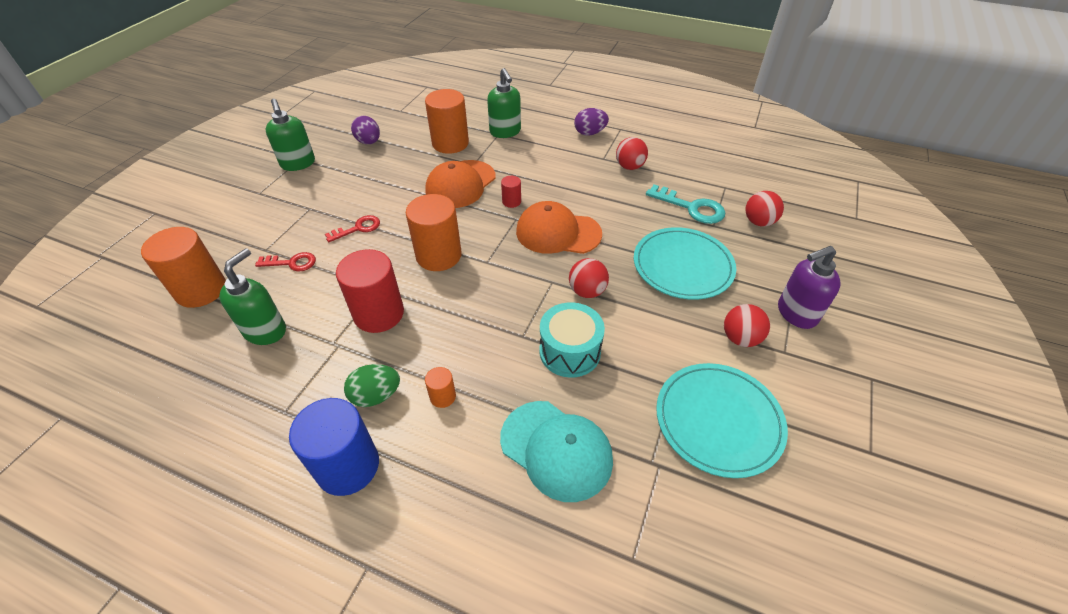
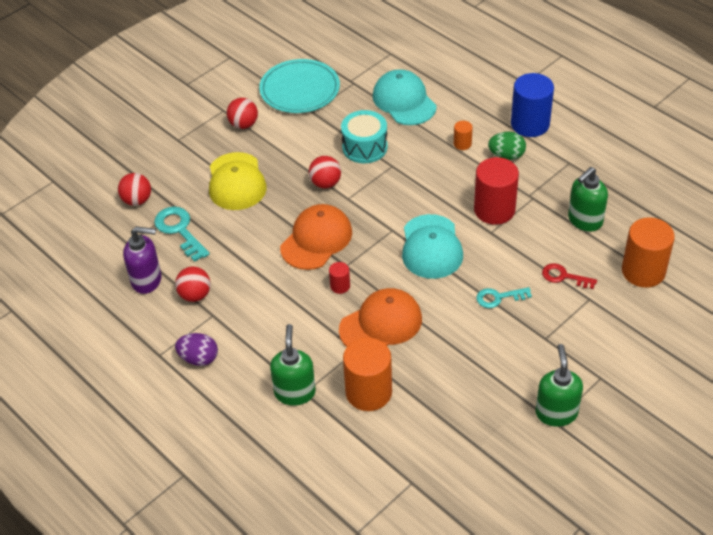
camera: 155 degrees left, 0 degrees up
red key [325,215,380,242] -> turquoise key [476,287,532,308]
purple egg [351,116,380,144] -> none
orange cylinder [406,194,462,271] -> turquoise cap [402,214,463,279]
orange cap [516,201,602,254] -> orange cap turned 90 degrees counterclockwise [280,204,352,270]
turquoise plate [634,227,736,300] -> yellow cap [209,152,267,210]
purple soap dispenser [778,246,841,329] -> purple soap dispenser moved to [123,227,162,294]

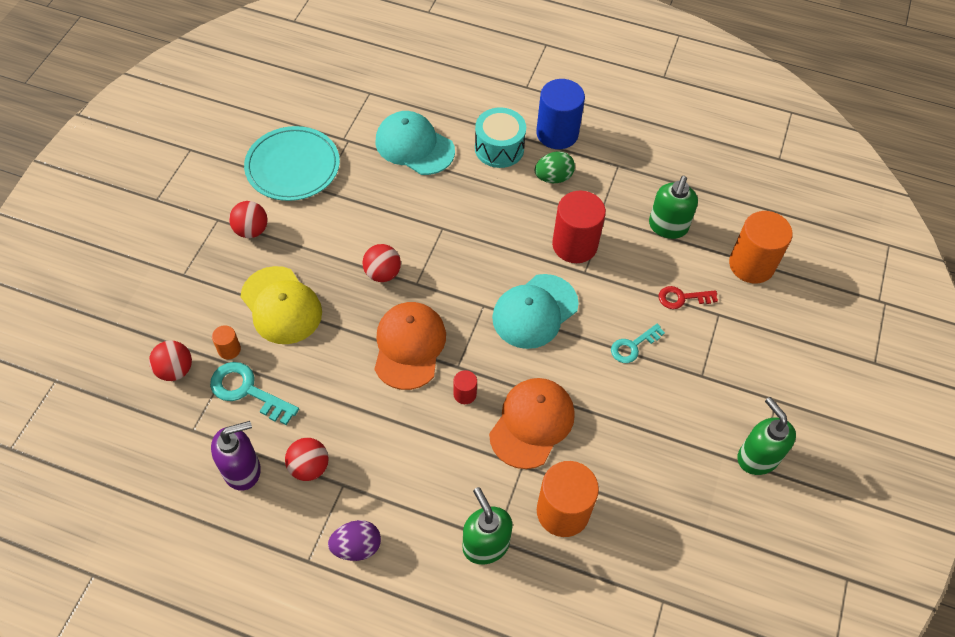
camera: 30 degrees left, 10 degrees up
turquoise drum [341,110,388,163] -> turquoise drum moved to [475,107,526,168]
turquoise cap [402,214,463,279] -> turquoise cap turned 75 degrees clockwise [492,274,579,349]
orange cylinder [454,121,473,150] -> orange cylinder moved to [212,325,241,359]

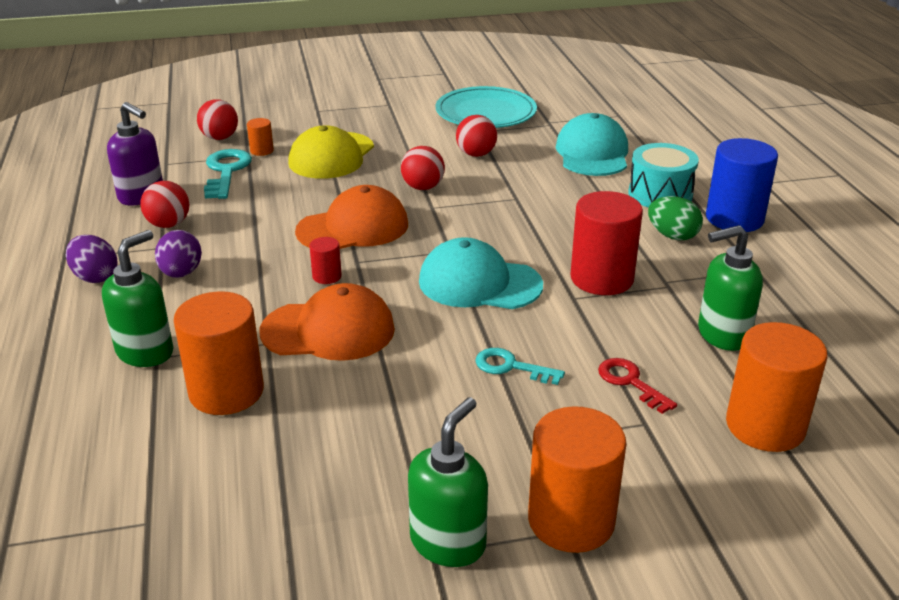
camera: 60 degrees right, 25 degrees down
red ball [229,201,268,238] -> red ball moved to [456,115,497,157]
none -> purple egg [155,230,202,278]
none -> orange cylinder [528,406,626,553]

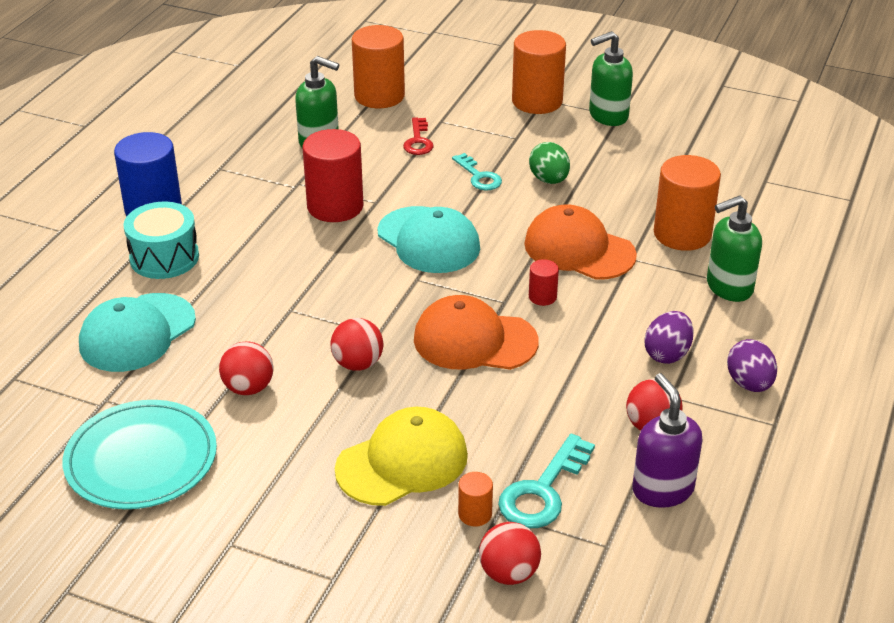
camera: 145 degrees left, 5 degrees up
green egg [648,196,703,241] -> green egg moved to [529,142,570,184]

